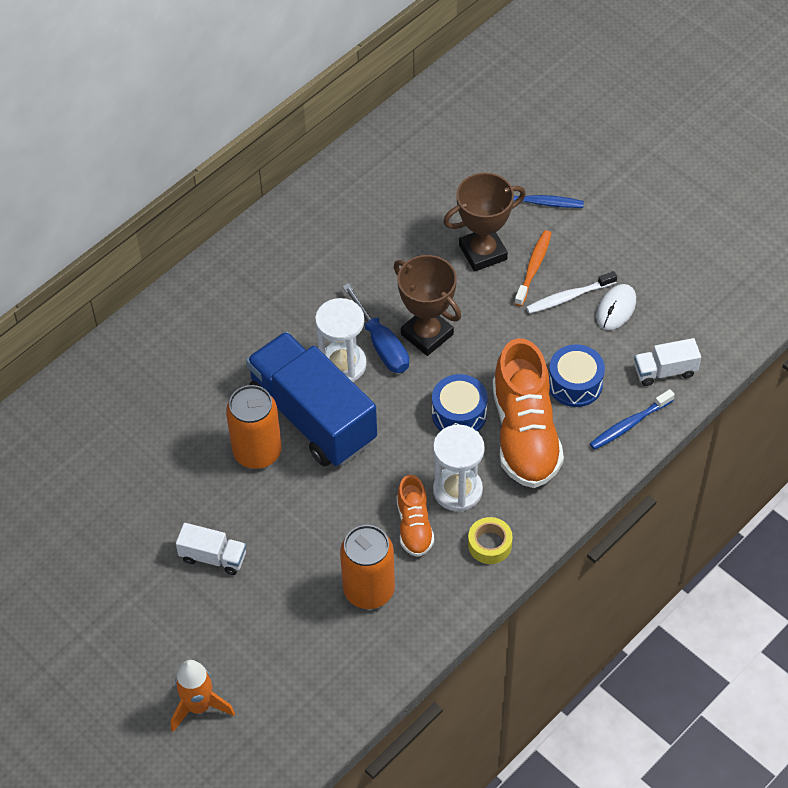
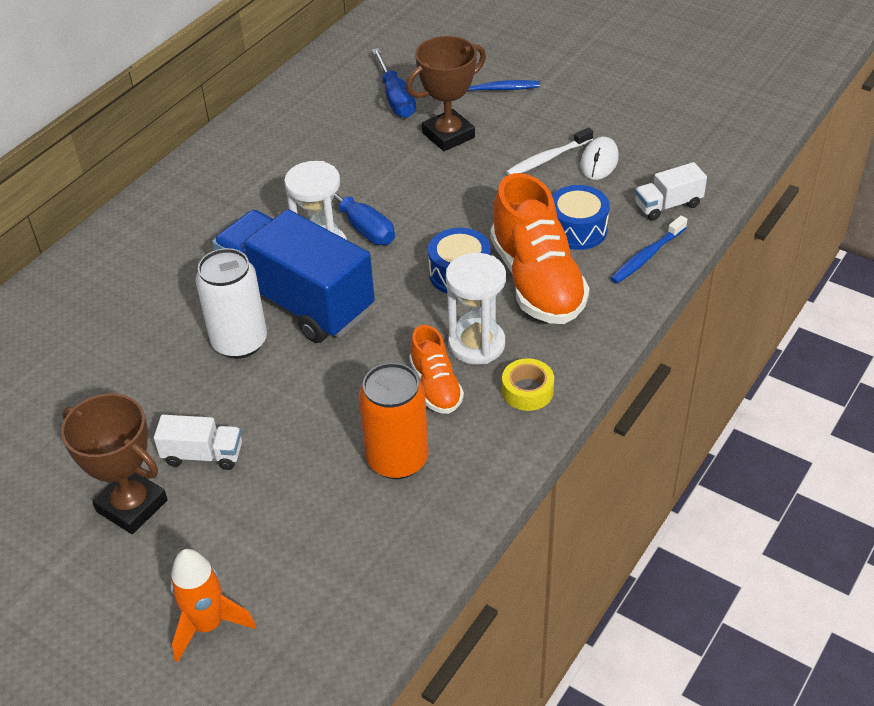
camera: 10 degrees left, 10 degrees down
orange can [226,385,282,469] -> white can [196,248,267,359]
brown trophy [394,255,461,356] -> brown trophy moved to [61,393,168,534]
orange toothbrush [514,230,552,306] -> none
none -> blue screwdriver [372,48,416,118]

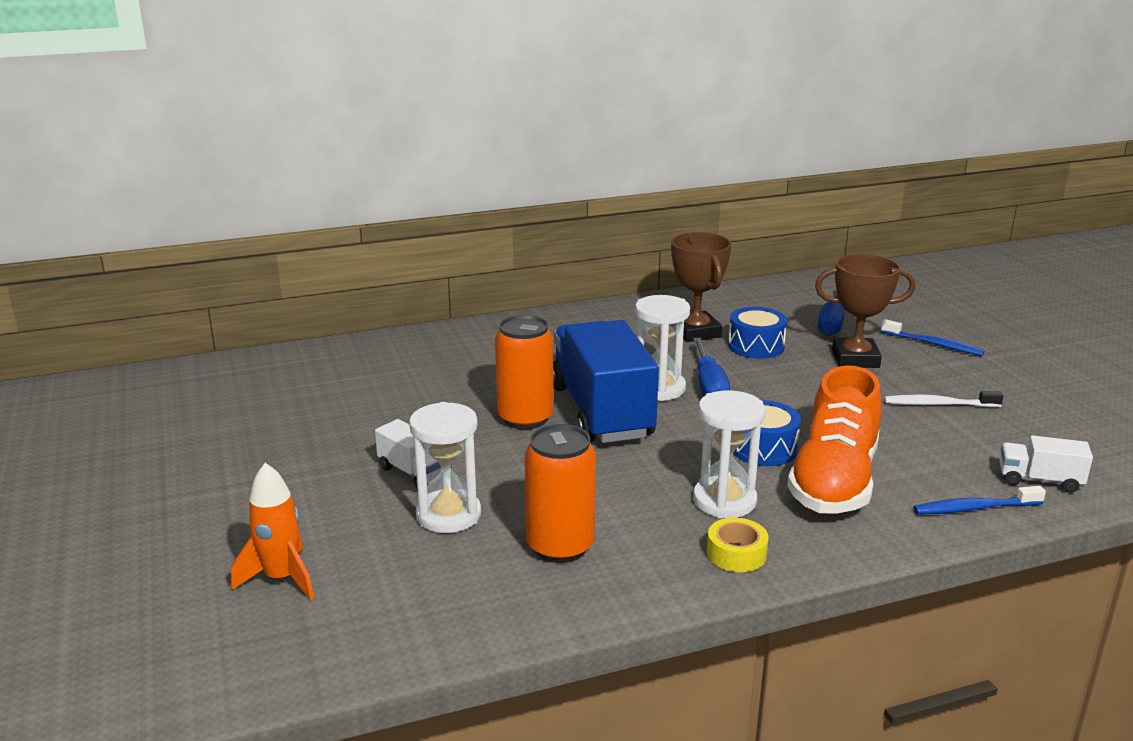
camera: 35 degrees right, 20 degrees down
brown trophy [61,393,168,534] -> brown trophy moved to [671,232,732,342]
white can [196,248,267,359] -> orange can [495,315,554,430]
orange shoe [409,325,464,414] -> none
blue drum [552,185,610,250] -> blue drum moved to [728,307,787,359]
white mouse [580,137,619,180] -> none
none -> white hourglass [409,402,481,533]

